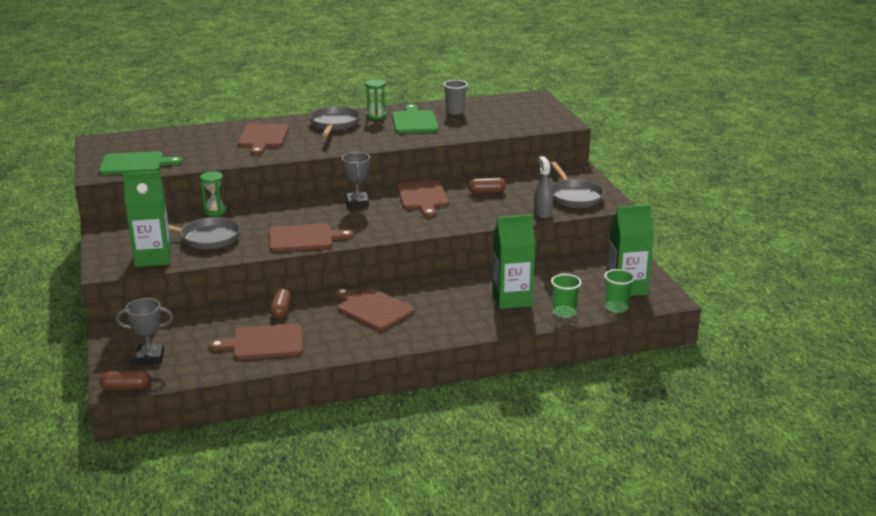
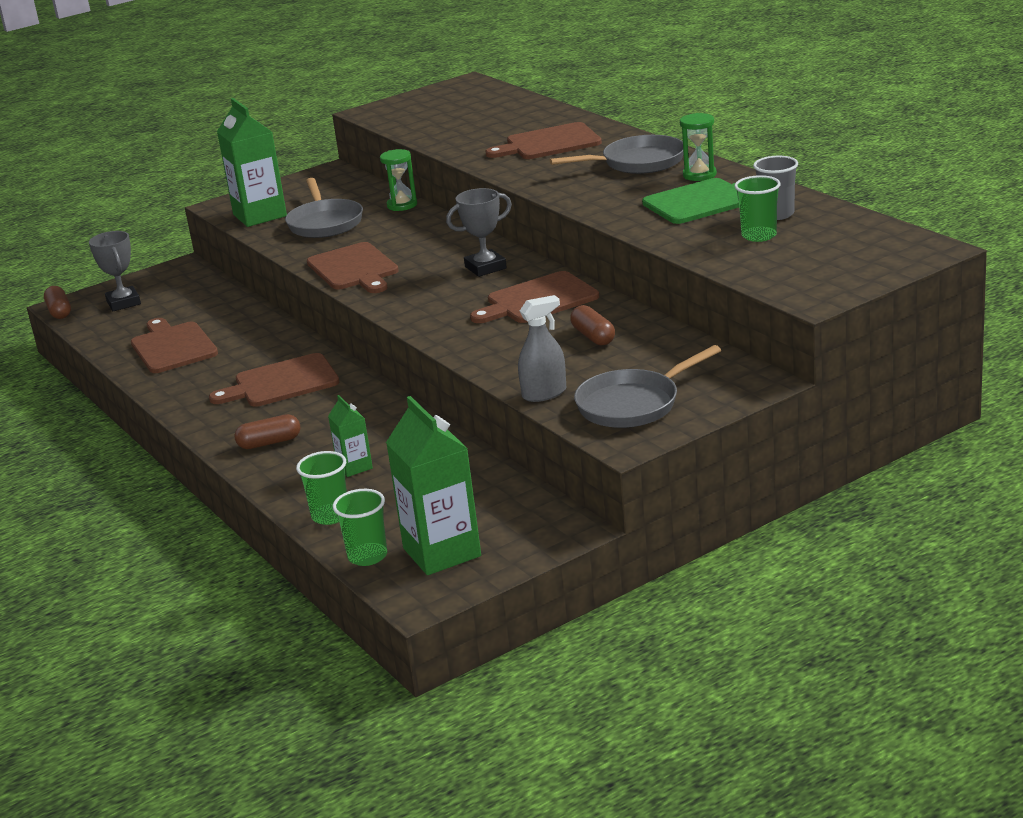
camera: 75 degrees right, 0 degrees up
green cutting board [99,151,183,175] -> none
brown capsule [270,288,291,319] -> brown capsule moved to [234,414,300,449]
brown cutting board [335,288,415,331] -> brown cutting board turned 135 degrees counterclockwise [209,353,339,407]
green carton [492,215,536,309] -> green carton [328,395,373,477], size x0.51
none -> green cup [734,175,781,242]

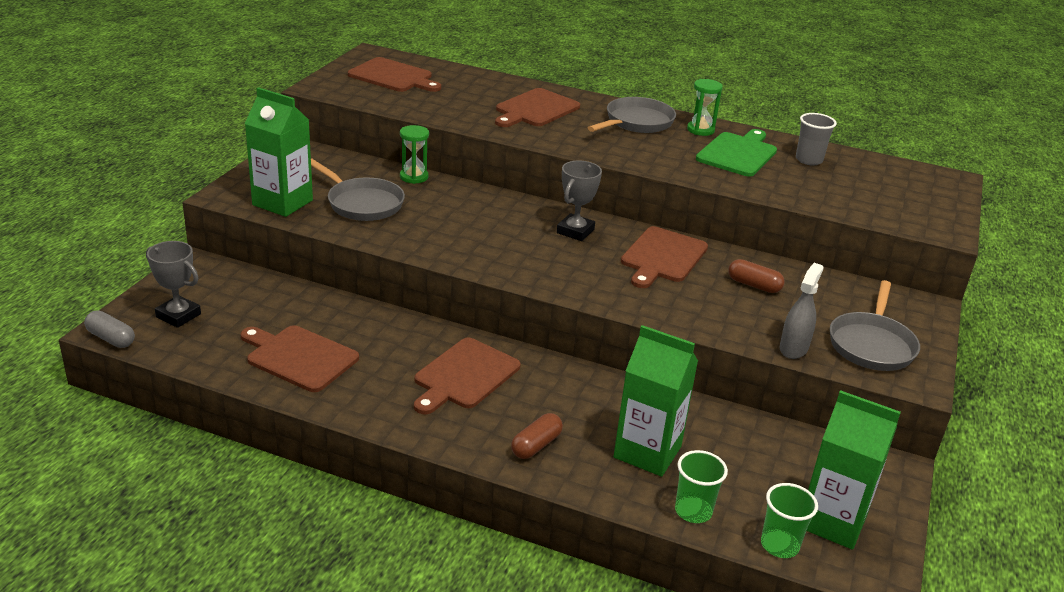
camera: 40 degrees left, 5 degrees up
brown capsule [44,286,71,319] -> grey capsule [84,311,135,348]
brown cutting board [307,242,399,293] -> brown cutting board moved to [348,57,441,92]
green carton [328,395,373,477] -> green carton [613,325,698,477], size x1.96
green cup [734,175,781,242] -> none

